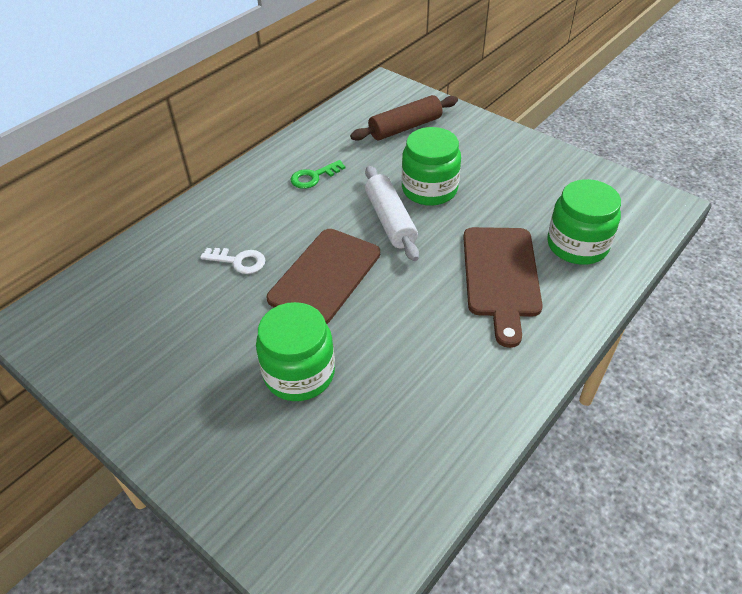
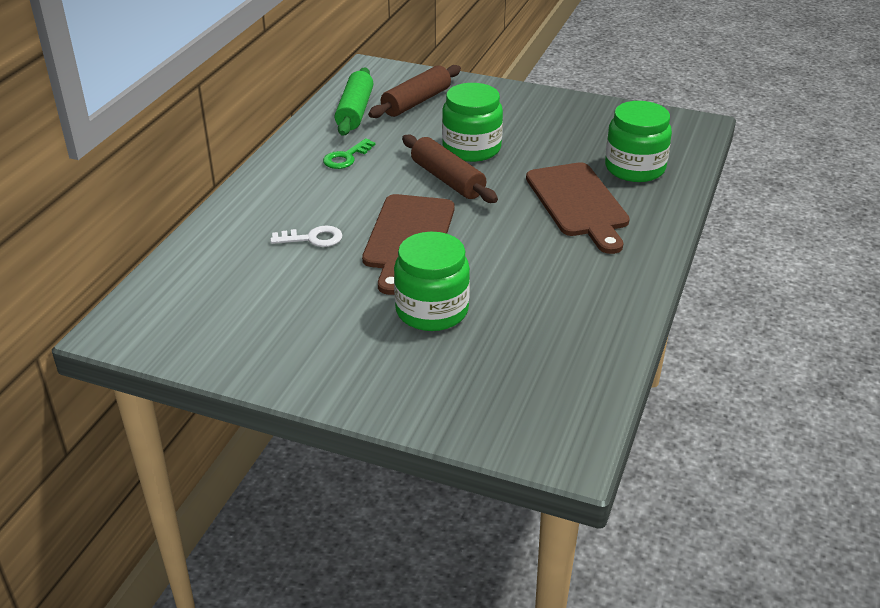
camera: 20 degrees left, 10 degrees down
white rolling pin [365,166,419,261] -> brown rolling pin [402,134,498,203]
none -> green rolling pin [334,67,374,136]

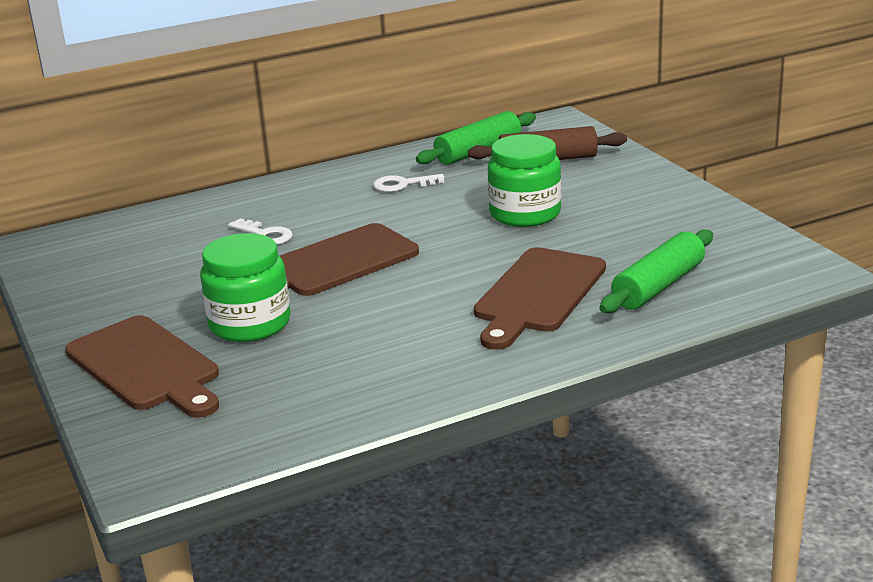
camera: 45 degrees right, 10 degrees down
green key [323,138,375,169] -> white key [373,174,444,192]
brown rolling pin [402,134,498,203] -> none
green jar [605,101,672,182] -> green rolling pin [600,230,713,313]
none -> brown cutting board [65,315,219,418]

